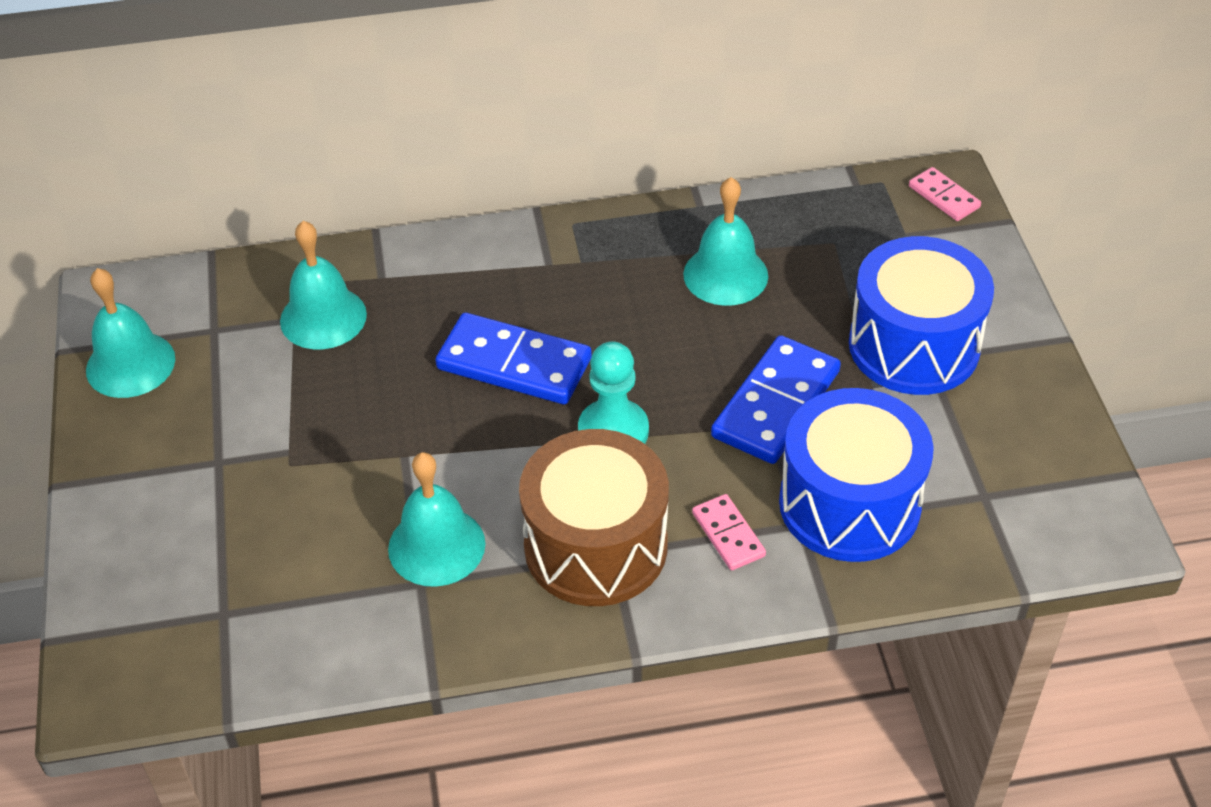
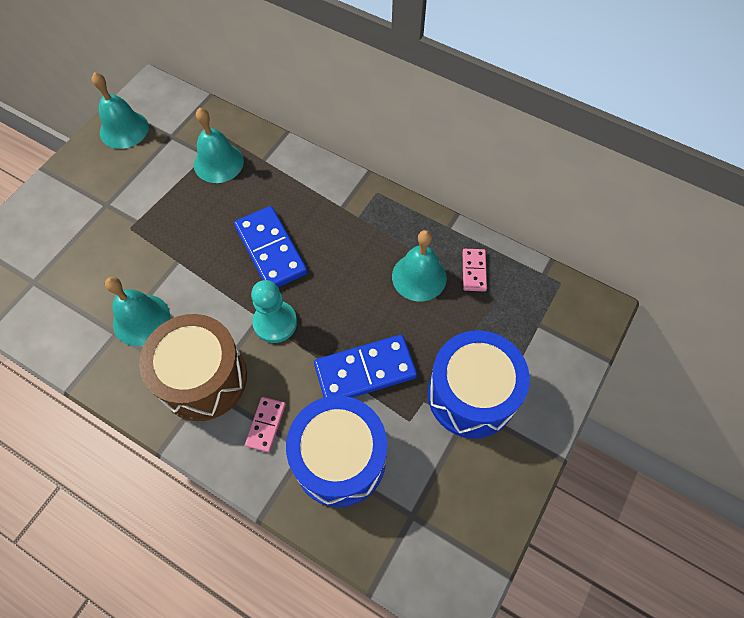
camera: 40 degrees right, 15 degrees up
pink domino [909,167,981,221] -> pink domino moved to [463,249,487,291]

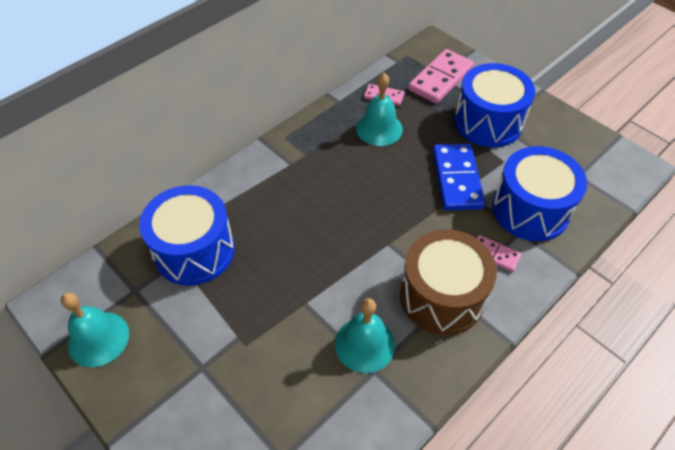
camera: 75 degrees left, 10 degrees down
turquoise bell [194,108,244,183] -> blue drum [139,185,235,286]
blue domino [234,206,307,287] -> none
turquoise pawn [251,280,297,343] -> none
none -> pink domino [408,49,474,104]

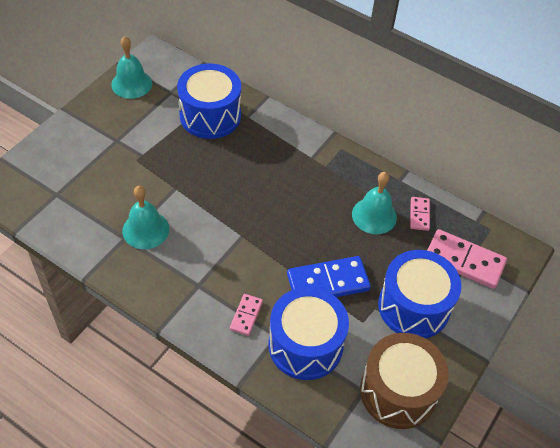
camera: 75 degrees right, 0 degrees up
brown drum [400,229,497,335] -> brown drum moved to [360,333,449,429]

